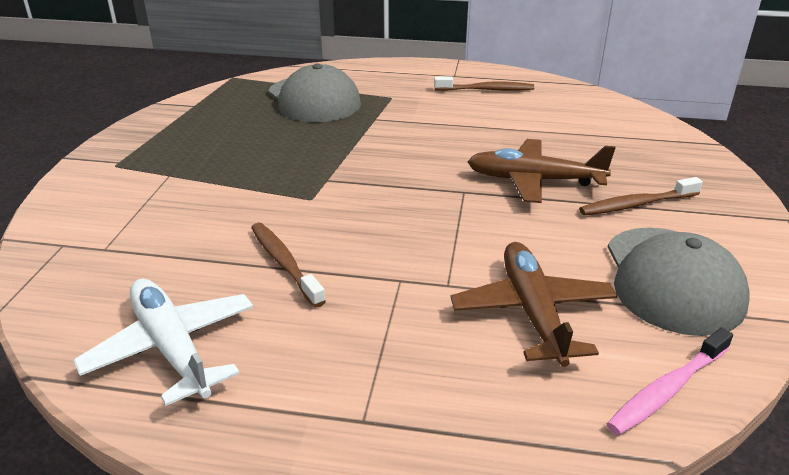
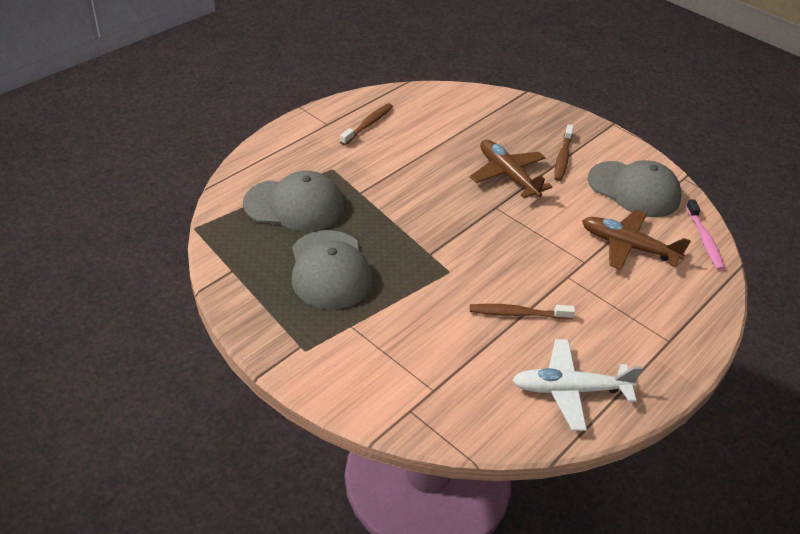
camera: 60 degrees left, 10 degrees up
brown plane [467,139,615,203] -> brown plane turned 105 degrees clockwise [470,140,552,198]
none -> grey cap [292,230,372,309]

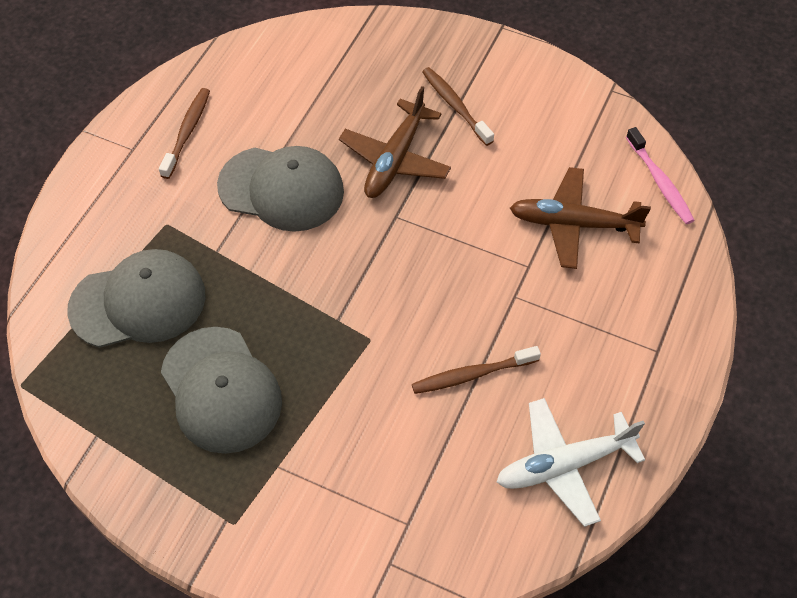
camera: 15 degrees left, 15 degrees up
brown plane [470,140,552,198] -> brown plane turned 105 degrees counterclockwise [339,86,451,198]
brown toothbrush [554,124,574,181] -> brown toothbrush turned 150 degrees clockwise [422,67,494,146]
grey cap [588,160,681,217] -> grey cap moved to [217,146,344,232]

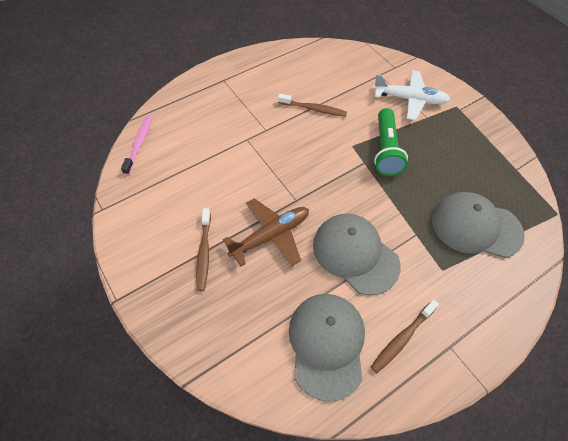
camera: 150 degrees left, 0 degrees up
grey cap [161,327,282,454] -> grey cap moved to [289,294,365,402]
white plane [497,398,645,527] -> white plane moved to [373,70,451,120]
brown plane [510,167,651,269] -> none
none -> green flashlight [374,108,408,176]

